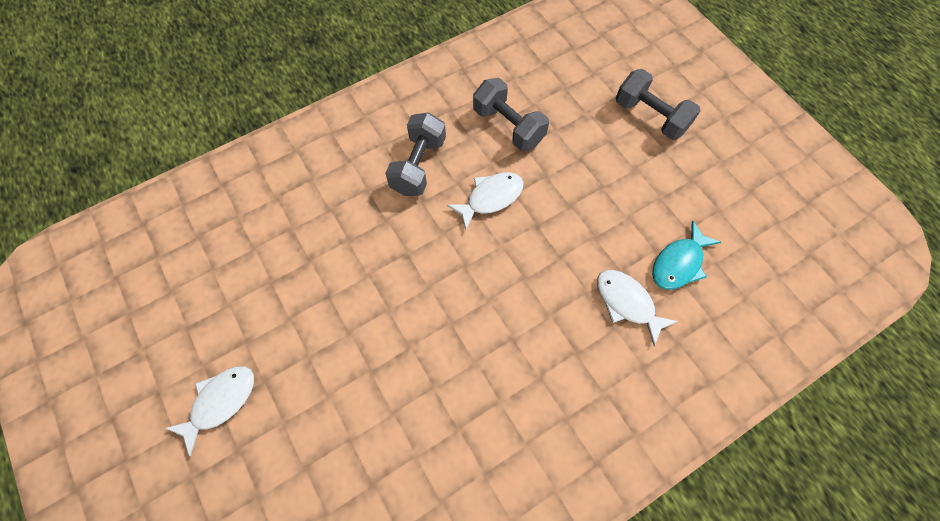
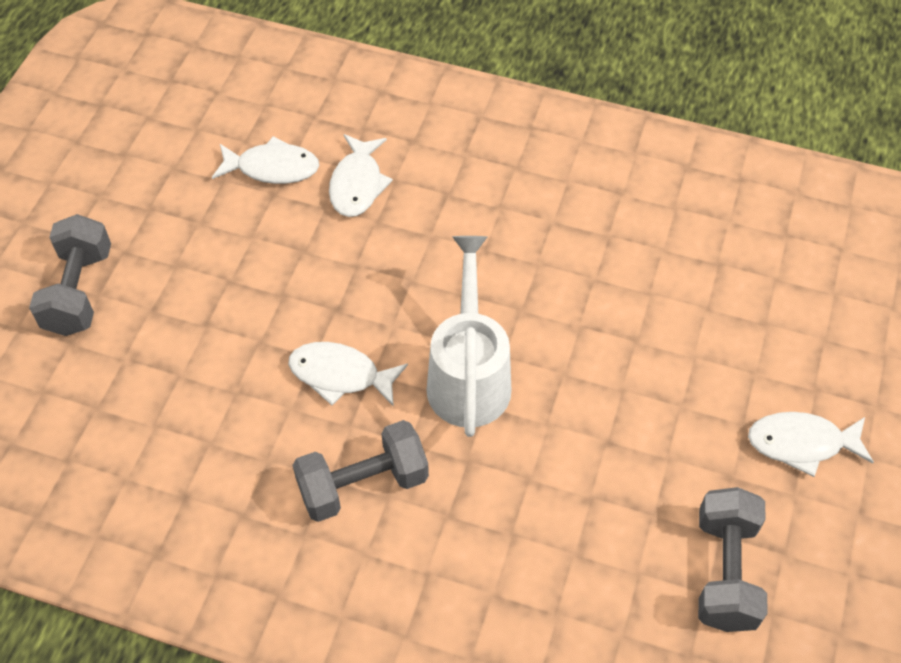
camera: 130 degrees left, 10 degrees down
grey dumbbell [473,78,549,151] -> grey dumbbell moved to [698,487,768,632]
turquoise fish [652,221,721,290] -> white fish [212,136,319,184]
none -> white watering can [427,236,511,437]

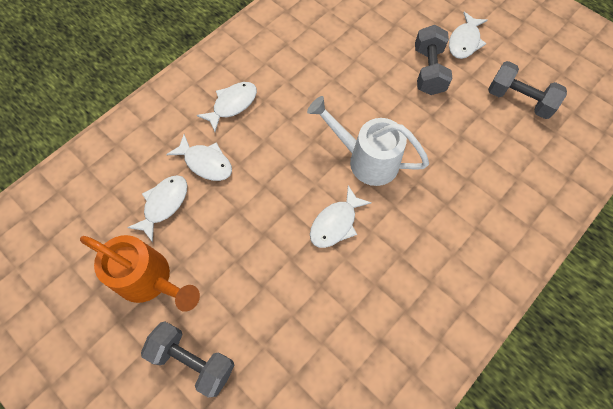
camera: 65 degrees left, 10 degrees up
grey dumbbell [293,420,429,522] -> grey dumbbell moved to [415,25,452,95]
none -> orange watering can [80,235,200,312]
none -> white fish [197,82,257,132]

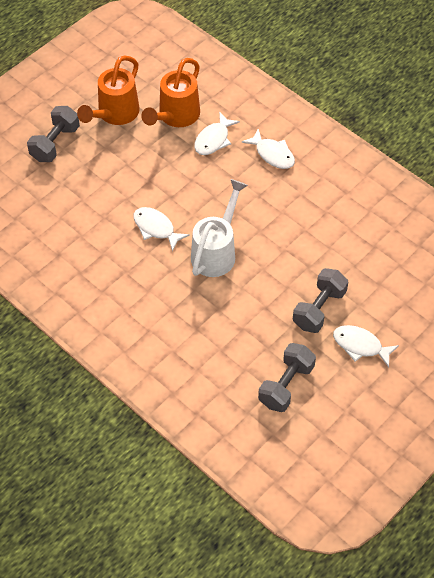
camera: 90 degrees right, 10 degrees down
white fish [127,175,187,242] -> orange watering can [141,58,200,127]
grey dumbbell [415,25,452,95] -> grey dumbbell turned 60 degrees counterclockwise [293,268,348,333]

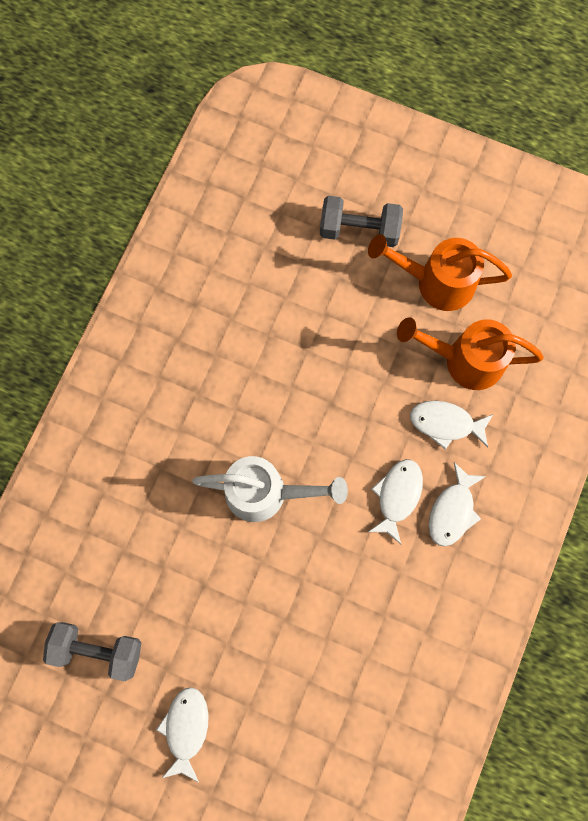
camera: 70 degrees right, 20 degrees up
white fish [133,207,190,252] -> white fish moved to [368,459,423,544]
grey dumbbell [293,268,348,333] -> none

